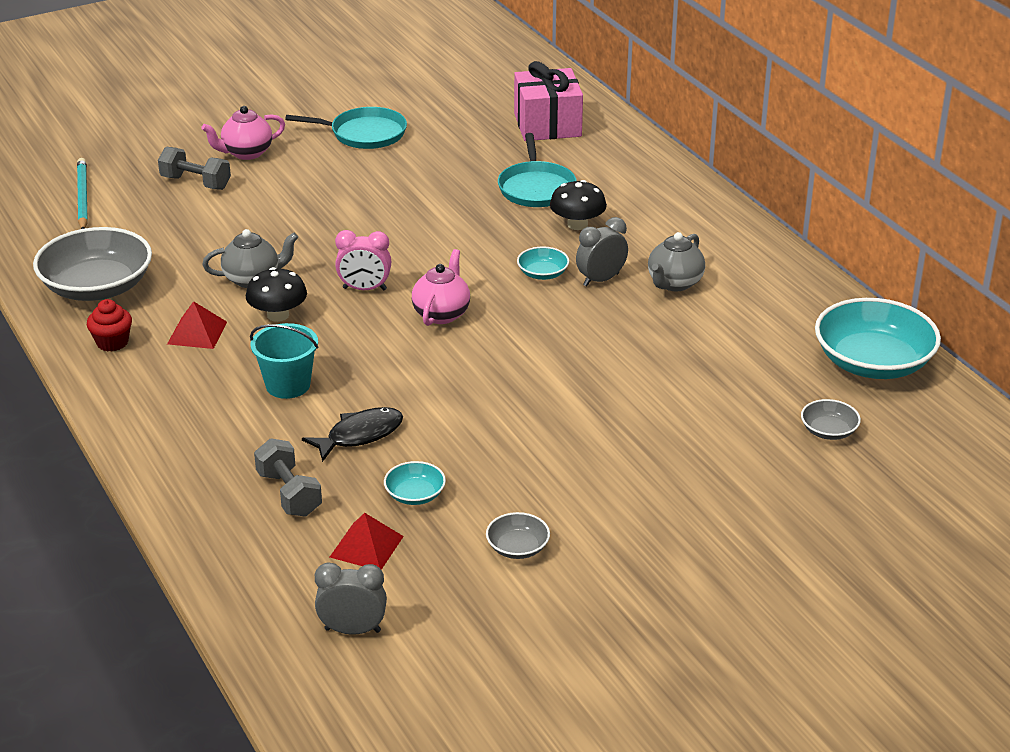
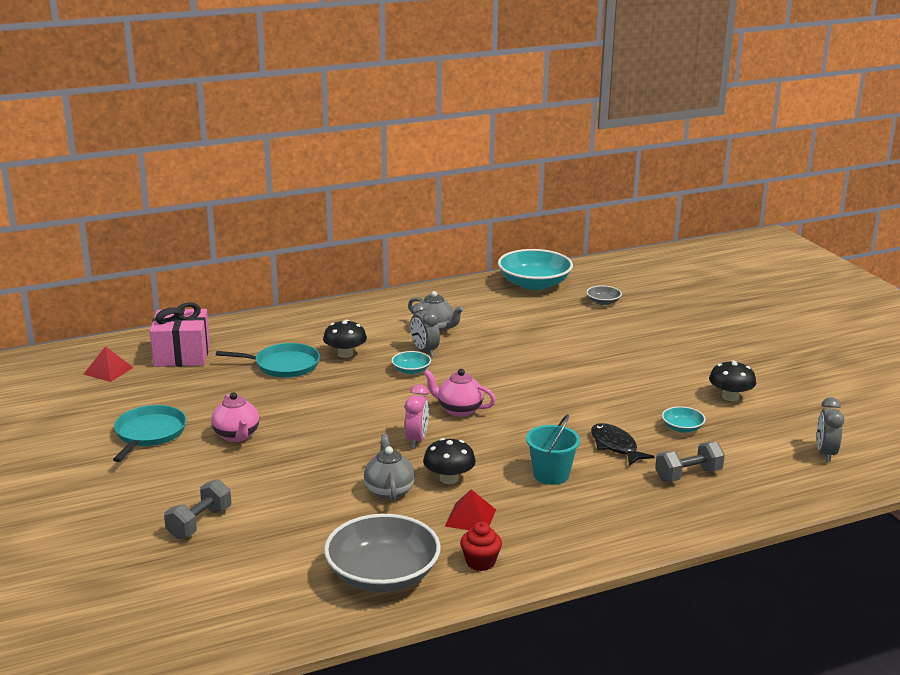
camera: 85 degrees left, 10 degrees down
turquoise pencil [77,158,88,229] -> none
pink teapot [201,106,285,160] -> pink teapot moved to [211,392,259,442]
red pyramid [330,513,404,570] -> red pyramid moved to [84,346,134,382]
grey bowl [486,512,550,559] -> black mushroom [709,360,756,401]

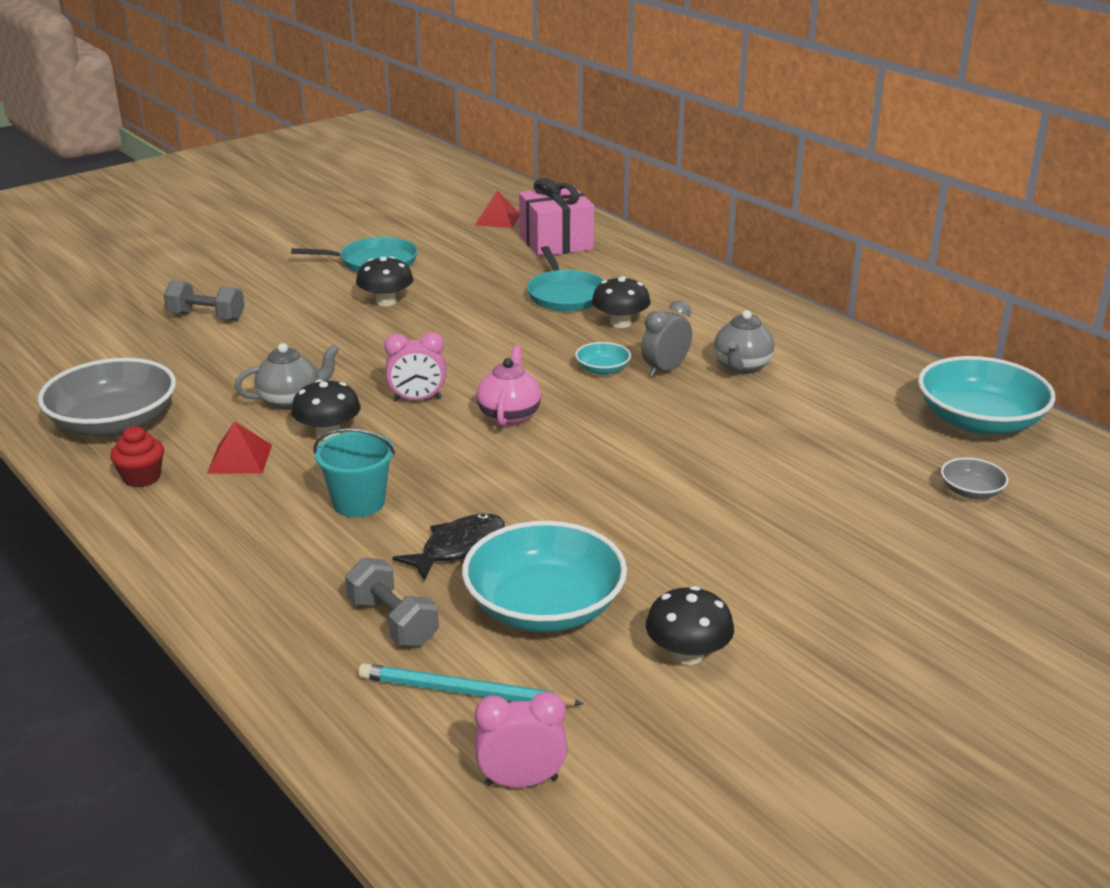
camera: 75 degrees right, 5 degrees up
pink teapot [211,392,259,442] -> black mushroom [356,256,413,306]
turquoise bowl [662,406,705,433] -> turquoise bowl [462,521,627,632], size x2.19
grey clock [817,397,844,462] -> pink clock [475,691,568,788]
none -> turquoise pencil [359,663,584,706]

